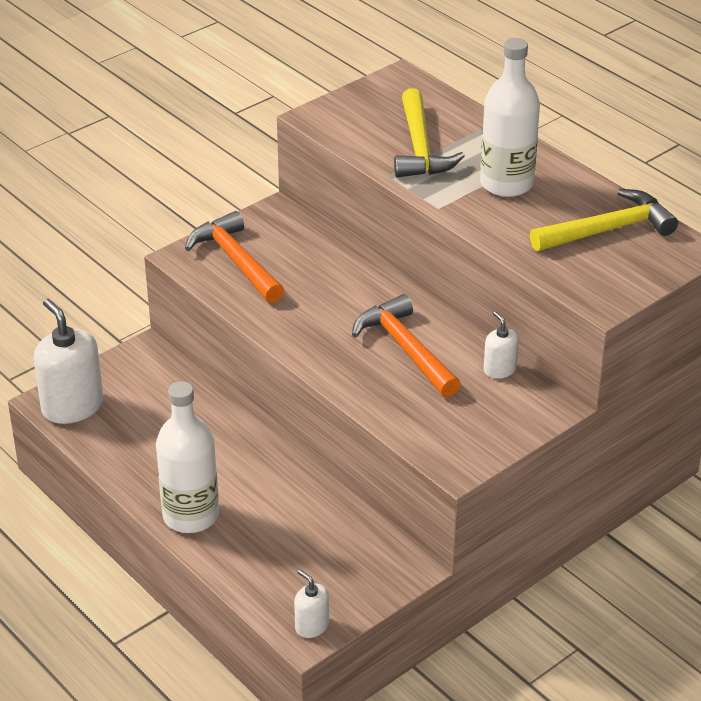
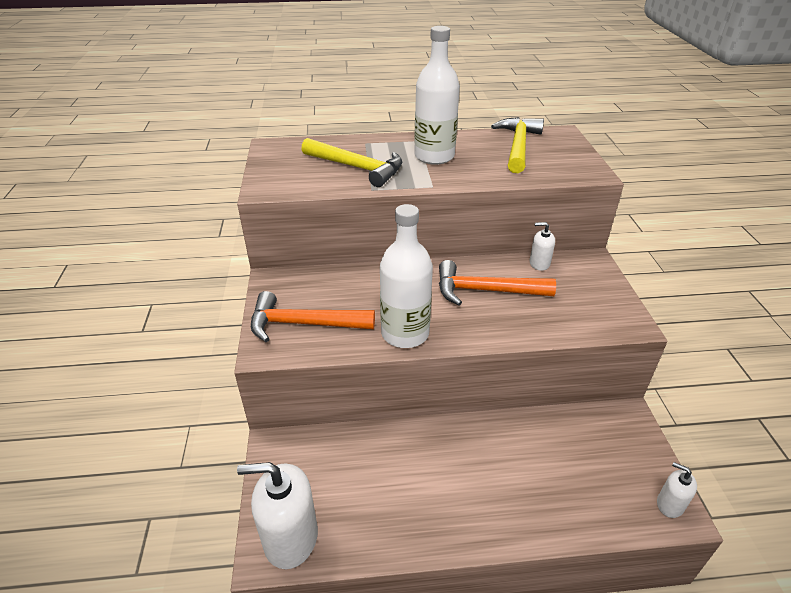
camera: 55 degrees left, 0 degrees up
white bottle [156,381,219,533] -> white bottle moved to [380,204,433,348]
white soap dispenser [294,570,329,638] -> white soap dispenser turned 45 degrees clockwise [657,462,697,518]

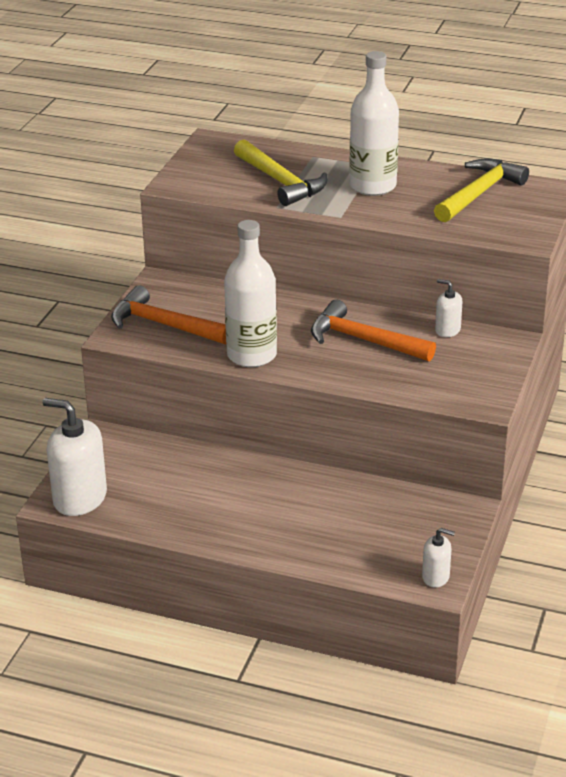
camera: 25 degrees right, 5 degrees down
white soap dispenser [657,462,697,518] -> white soap dispenser turned 135 degrees clockwise [422,528,455,588]

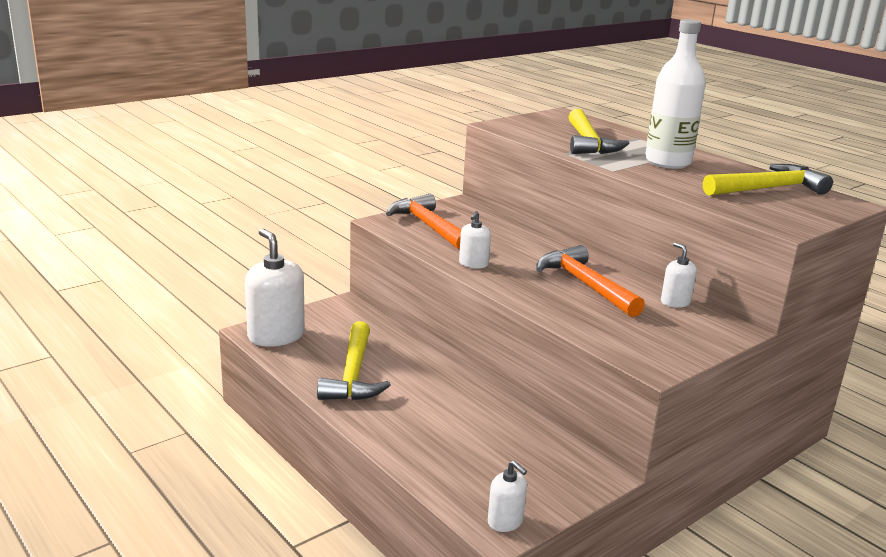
camera: 30 degrees right, 10 degrees down
white bottle [224,220,277,367] -> white soap dispenser [459,211,491,268]
none -> yellow hammer [317,321,391,401]

